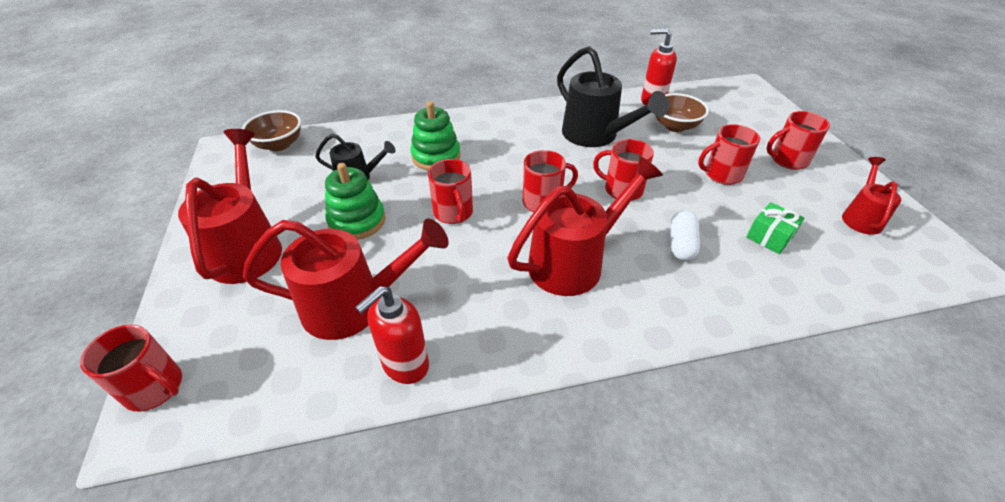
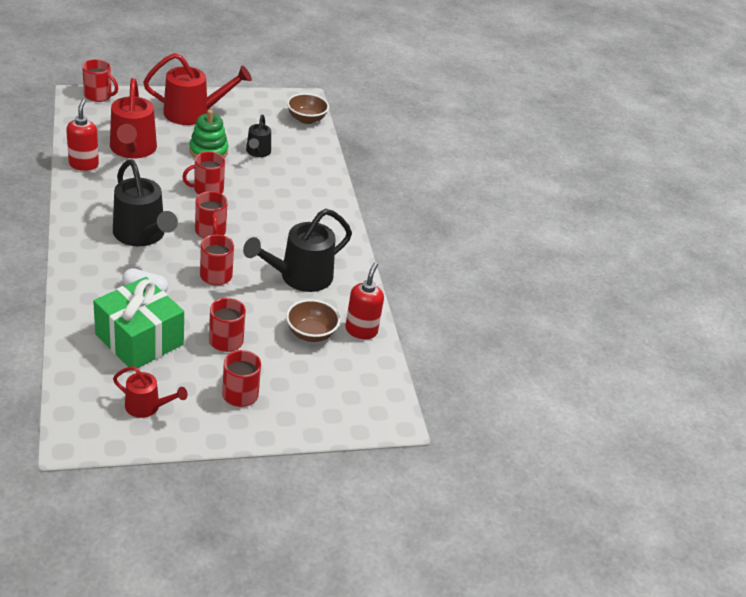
camera: 85 degrees right, 5 degrees down
red mug [80,325,182,412] -> red mug turned 90 degrees counterclockwise [82,59,118,102]
red soap dispenser [355,286,429,384] -> red soap dispenser turned 45 degrees clockwise [66,99,99,171]
green stacking toy [410,101,460,170] -> none
red watering can [508,156,663,296] -> black watering can [113,159,178,246]
green gift [746,202,805,254] -> green gift [93,277,184,371], size x2.20

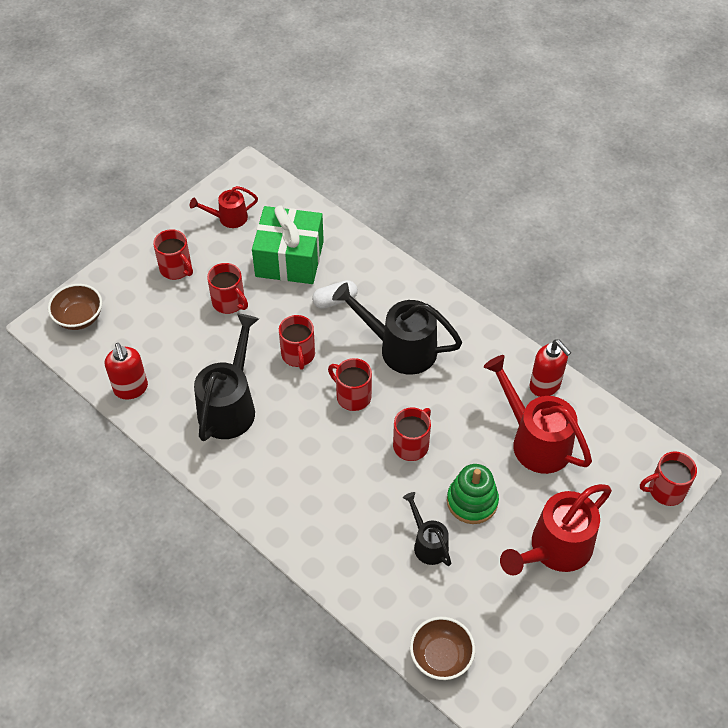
camera: 150 degrees right, 15 degrees up
brown bowl [286,299,340,342] -> brown bowl moved to [48,284,102,330]

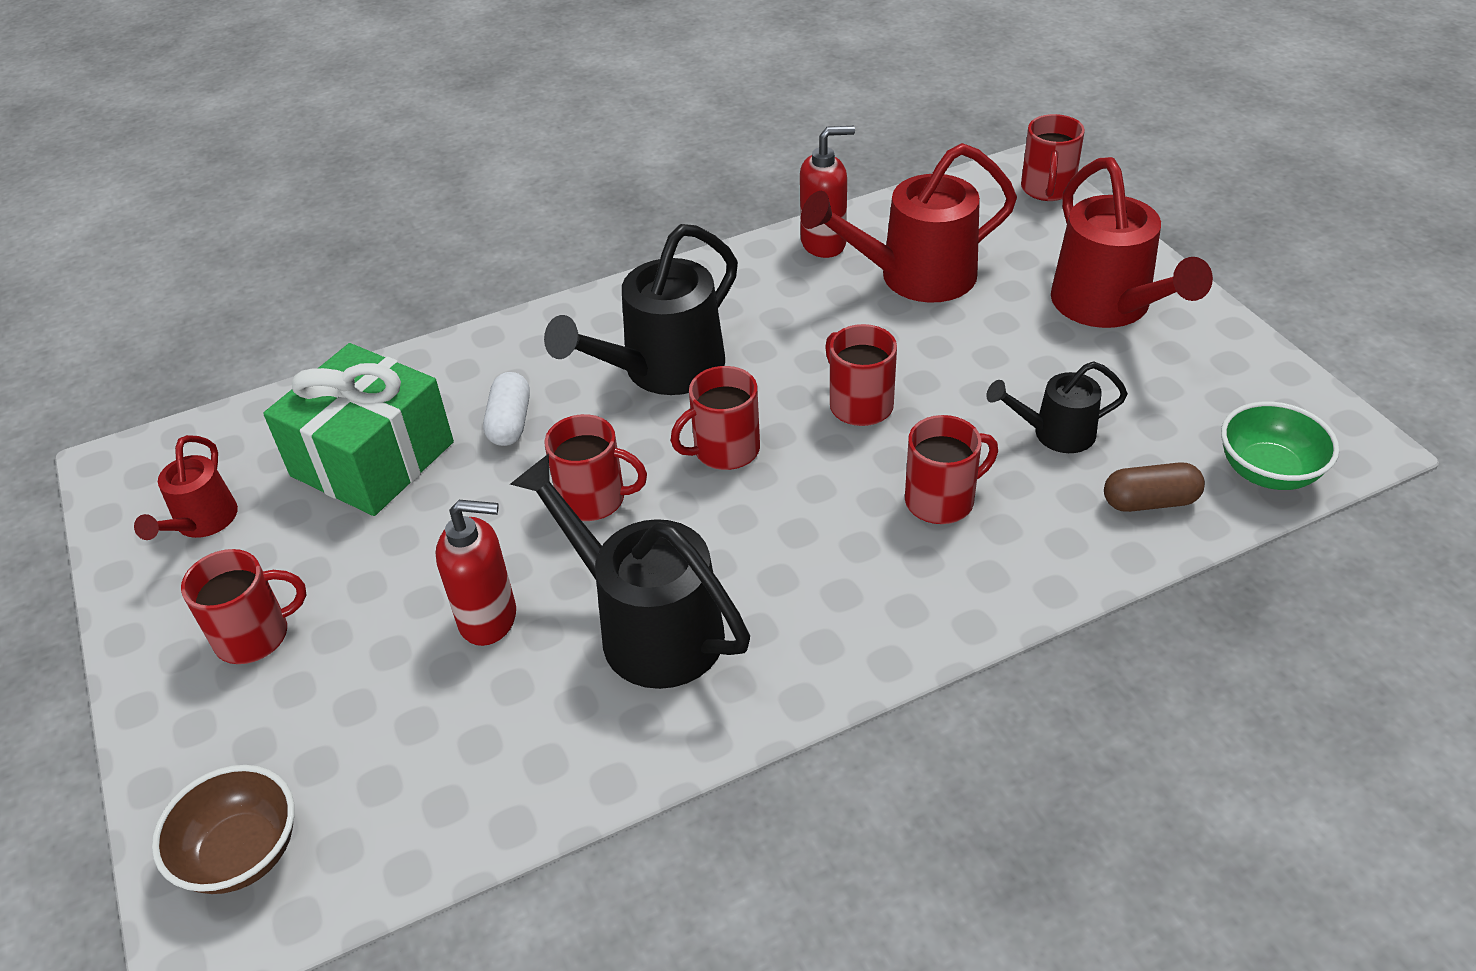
camera: 65 degrees left, 10 degrees down
red soap dispenser [105,343,148,400] -> red soap dispenser moved to [435,500,516,646]
red mug [207,263,248,314] -> red mug moved to [905,415,998,524]
brown bowl [410,617,475,680] -> green bowl [1221,402,1339,490]
green stacking toy [447,464,499,524] -> none
none -> brown capsule [1104,463,1205,512]

